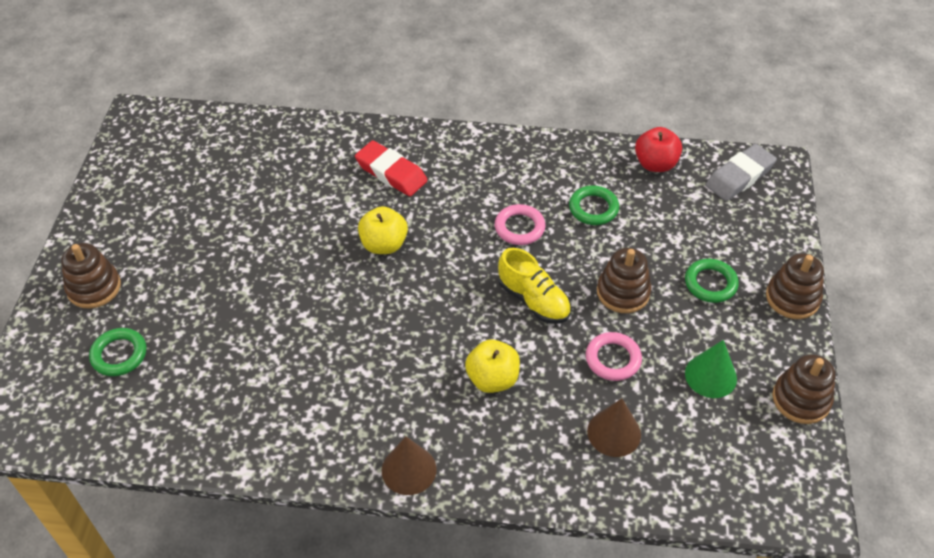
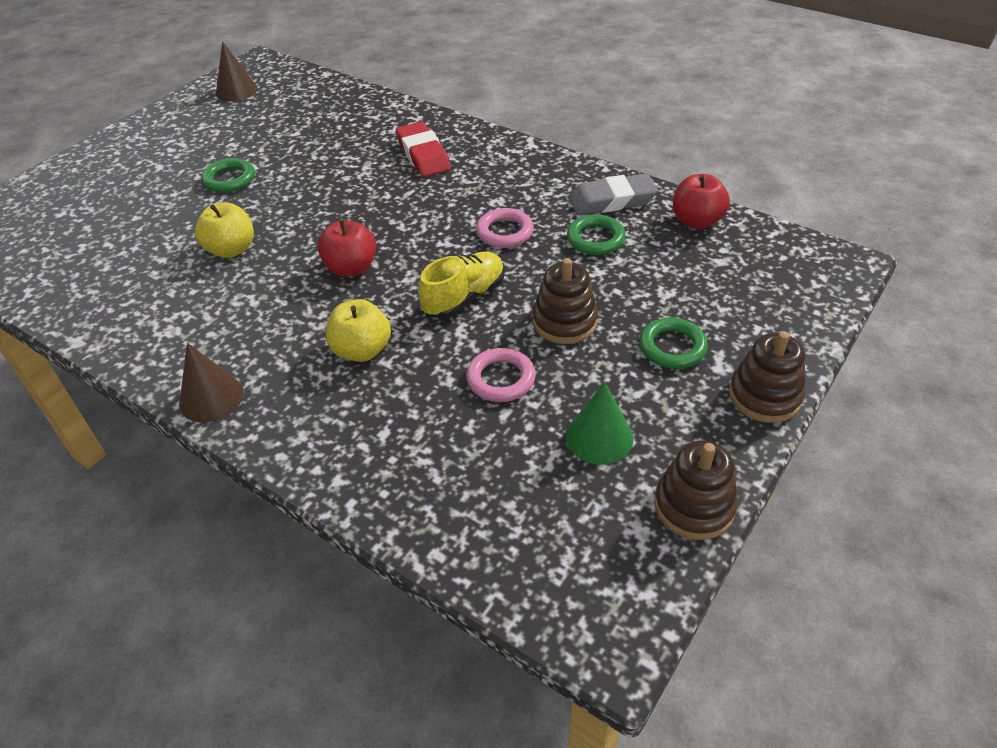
camera: 30 degrees right, 5 degrees down
brown stacking toy [61,243,121,309] -> none
green ring [89,328,146,376] -> green ring moved to [202,158,255,193]
yellow apple [358,206,408,254] -> yellow apple moved to [195,203,254,258]
yellow shoe [498,248,571,324] -> yellow shoe turned 120 degrees counterclockwise [418,251,504,318]
brown cone [587,398,641,457] -> brown cone moved to [216,41,258,102]
grey eraser [706,144,777,201] -> grey eraser moved to [569,173,658,215]
none -> red apple [317,220,376,277]

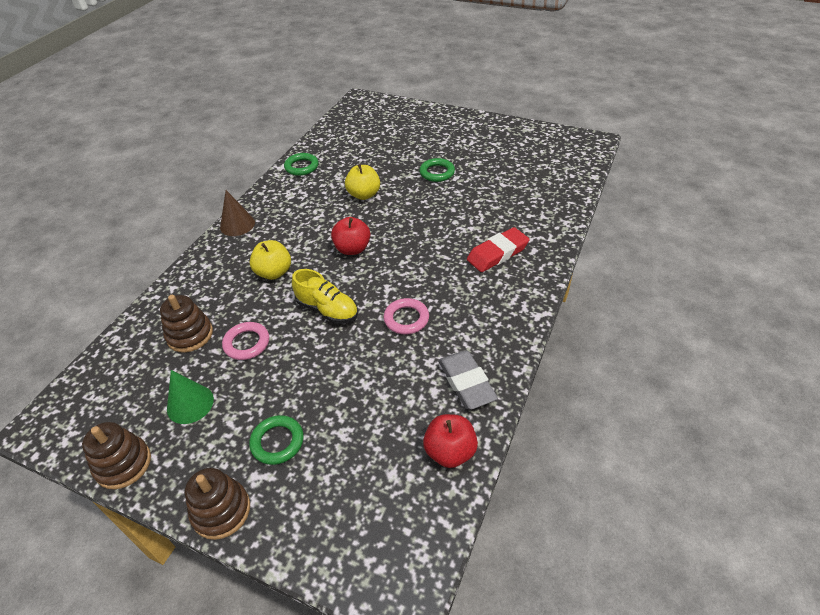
camera: 80 degrees right, 0 degrees up
brown cone [216,41,258,102] -> none
brown stacking toy [533,258,598,344] -> brown stacking toy moved to [160,295,213,353]
green ring [567,214,626,255] -> green ring moved to [284,153,319,176]

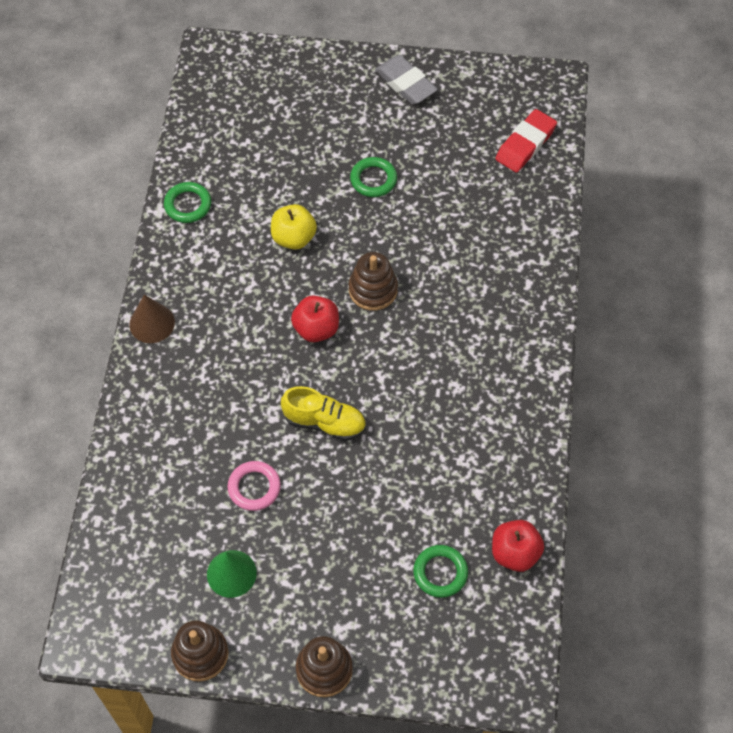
camera: 20 degrees left, 15 degrees up
brown stacking toy [160,295,213,353] -> brown stacking toy moved to [349,252,398,311]
green ring [249,415,304,465] -> green ring moved to [413,545,468,598]
yellow apple [250,240,291,280] -> none
pink ring [384,298,429,335] -> none
grey eraser [438,350,498,410] -> grey eraser moved to [375,55,438,105]
red eraser [467,227,530,272] -> red eraser moved to [495,109,557,172]

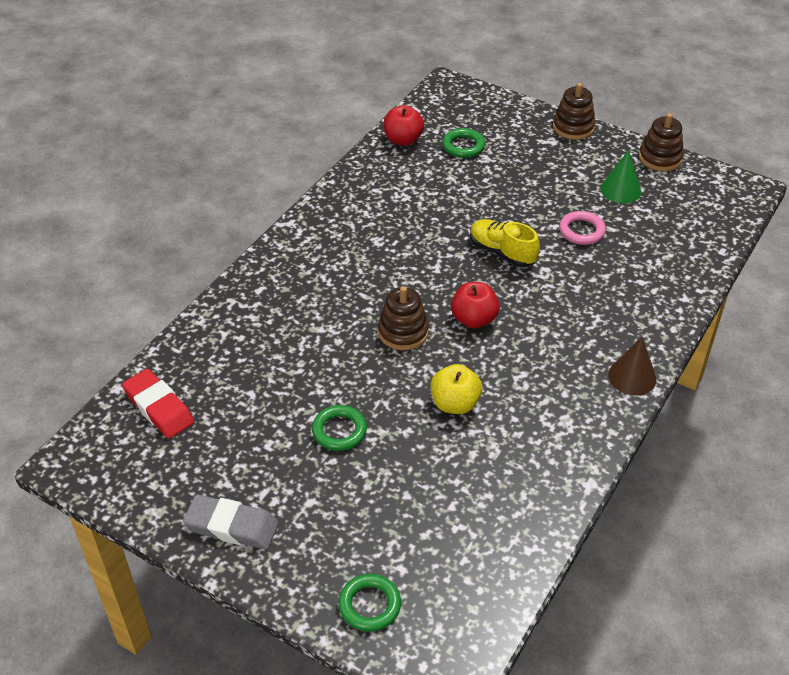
camera: 155 degrees left, 15 degrees down
green ring [164,182,211,223] -> green ring moved to [339,574,401,632]
grey eraser [375,55,438,105] -> grey eraser turned 60 degrees counterclockwise [183,495,279,550]
red eraser [495,109,557,172] -> red eraser turned 75 degrees clockwise [122,369,194,439]

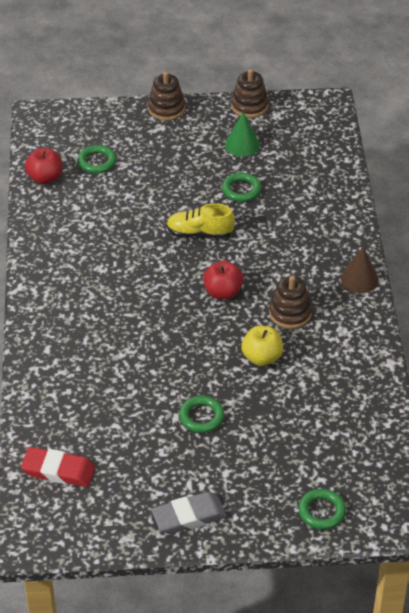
camera: 35 degrees left, 0 degrees up
brown stacking toy [378,286,429,350] -> brown stacking toy moved to [269,276,312,329]
pink ring [559,211,606,245] -> green ring [222,173,261,202]

